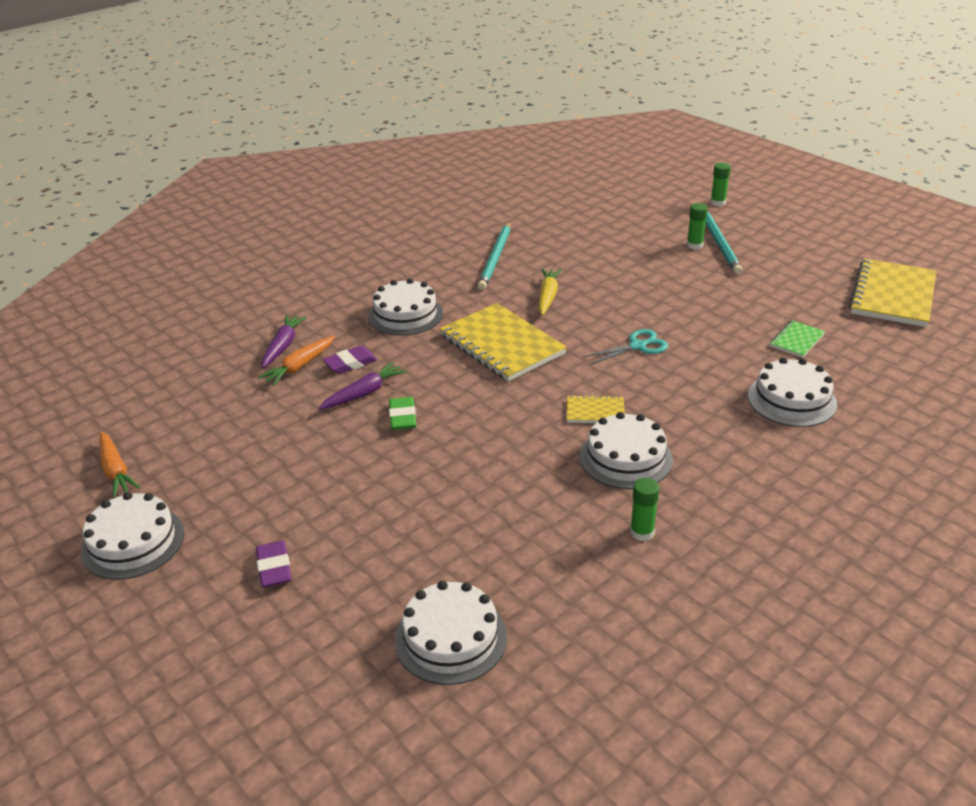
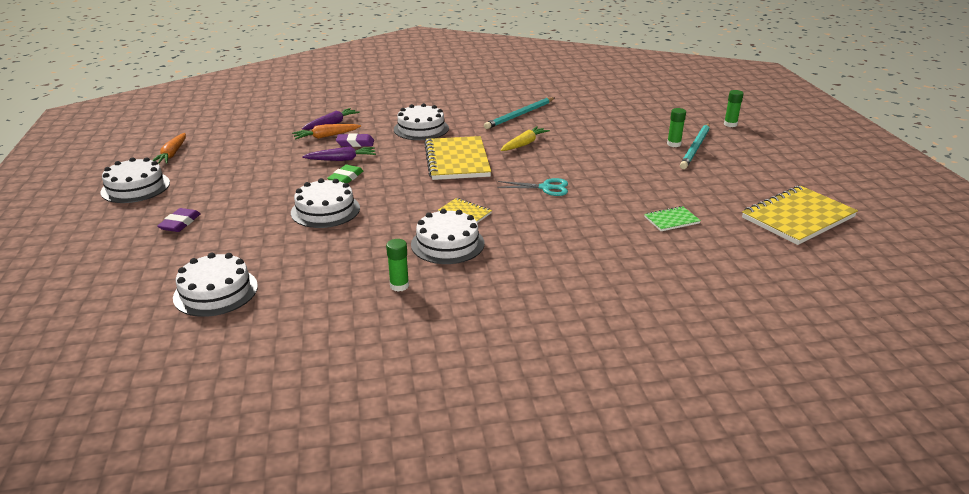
camera: 30 degrees right, 5 degrees down
white cake [748,357,837,427] -> white cake moved to [291,178,360,228]

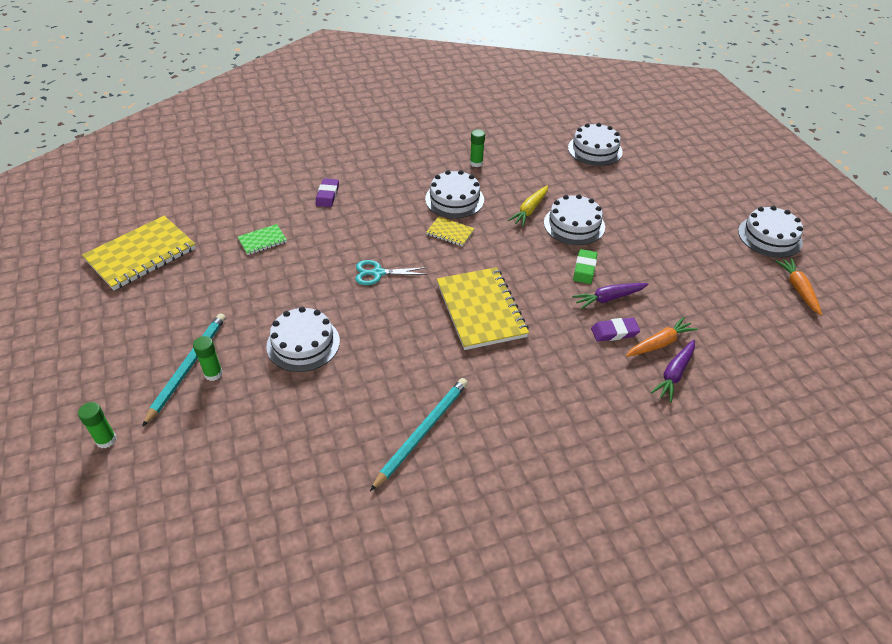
camera: 170 degrees right, 15 degrees up
purple eraser [157,208,200,232] -> purple eraser moved to [316,178,339,207]
white cake [394,103,449,140] -> white cake moved to [266,307,340,372]
yellow carrot [501,126,550,151] -> yellow carrot moved to [508,185,548,227]

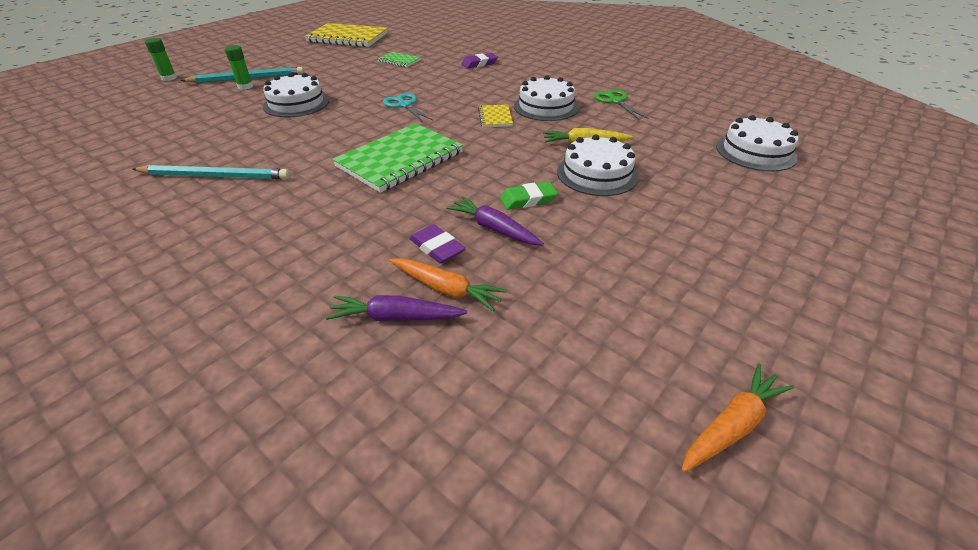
camera: 60 degrees right, 5 degrees down
yellow notebook [437,267,529,350] -> green notebook [332,123,463,193]
green glue stick [470,129,485,167] -> green scissors [594,89,649,120]
white cake [738,206,803,258] -> none

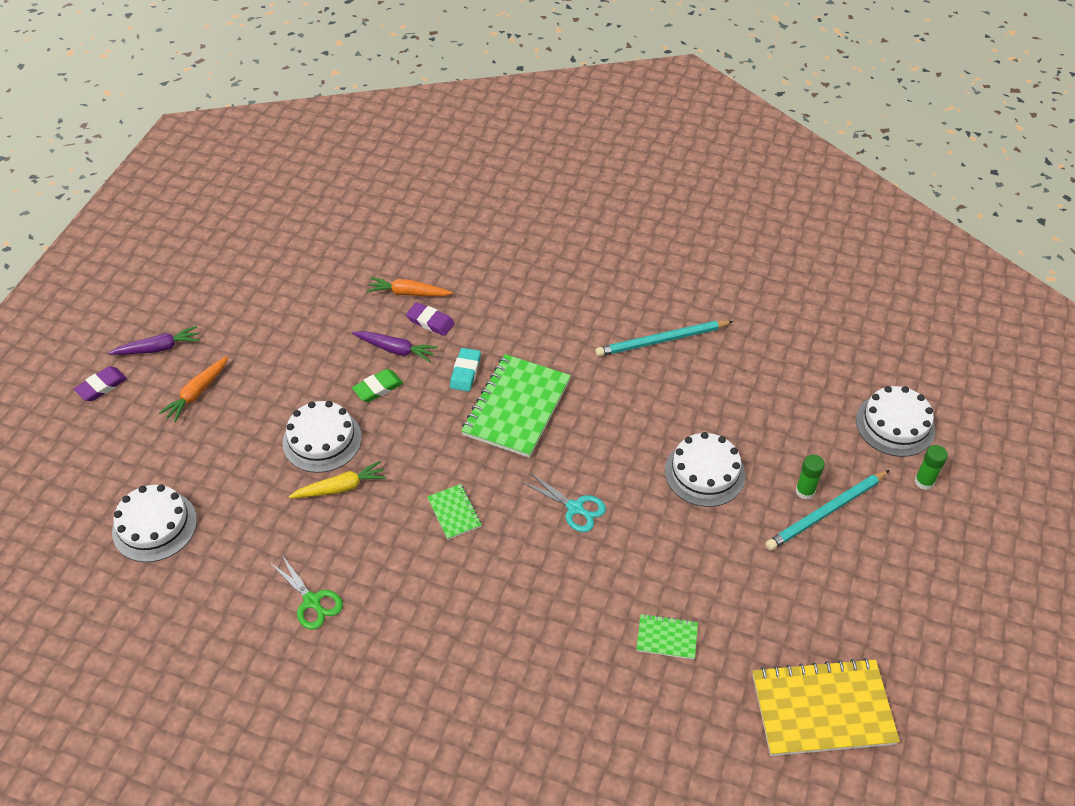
camera: 160 degrees right, 10 degrees up
purple carrot [326,295,467,321] -> purple carrot moved to [108,326,200,355]
purple eraser [461,53,498,69] -> purple eraser moved to [74,366,127,401]
yellow notebook [478,105,513,127] -> green notebook [427,484,482,540]
white cake [514,75,579,121] -> white cake moved to [856,386,935,457]
orange carrot [682,364,794,472] -> orange carrot moved to [159,356,228,422]
none -> turquoise eraser [450,348,481,392]

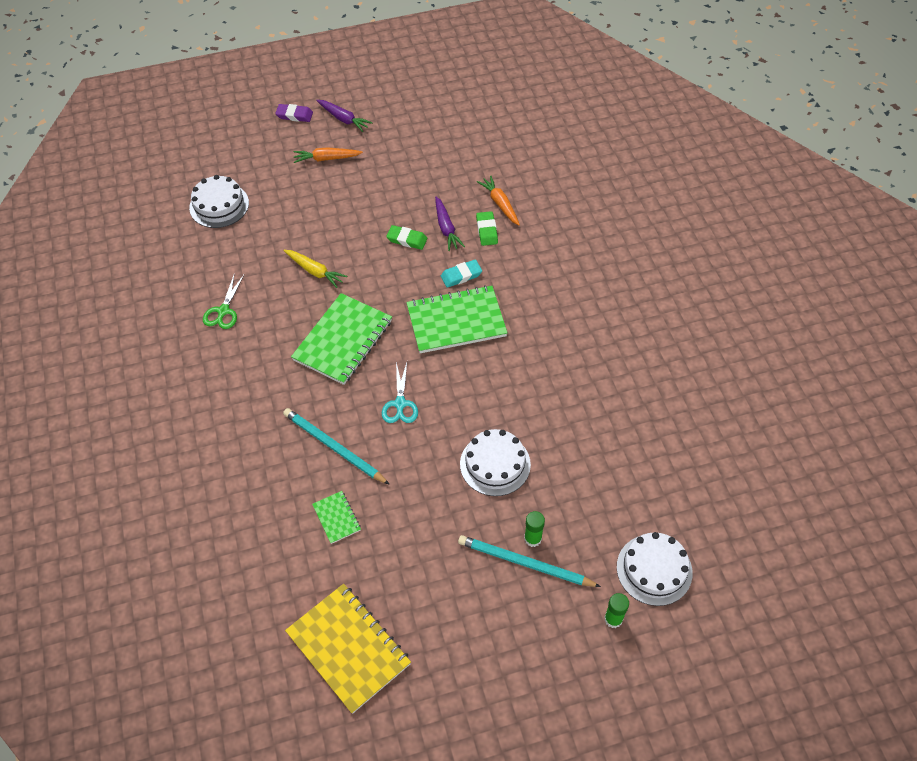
camera: 55 degrees right, 5 degrees up
white cake [283,401,362,473] -> none
purple eraser [406,302,455,336] -> green eraser [476,211,498,246]
green notebook [427,484,482,540] -> green notebook [291,293,392,385], size x2.11
turquoise pencil [595,321,734,357] -> turquoise pencil moved to [283,408,390,485]

